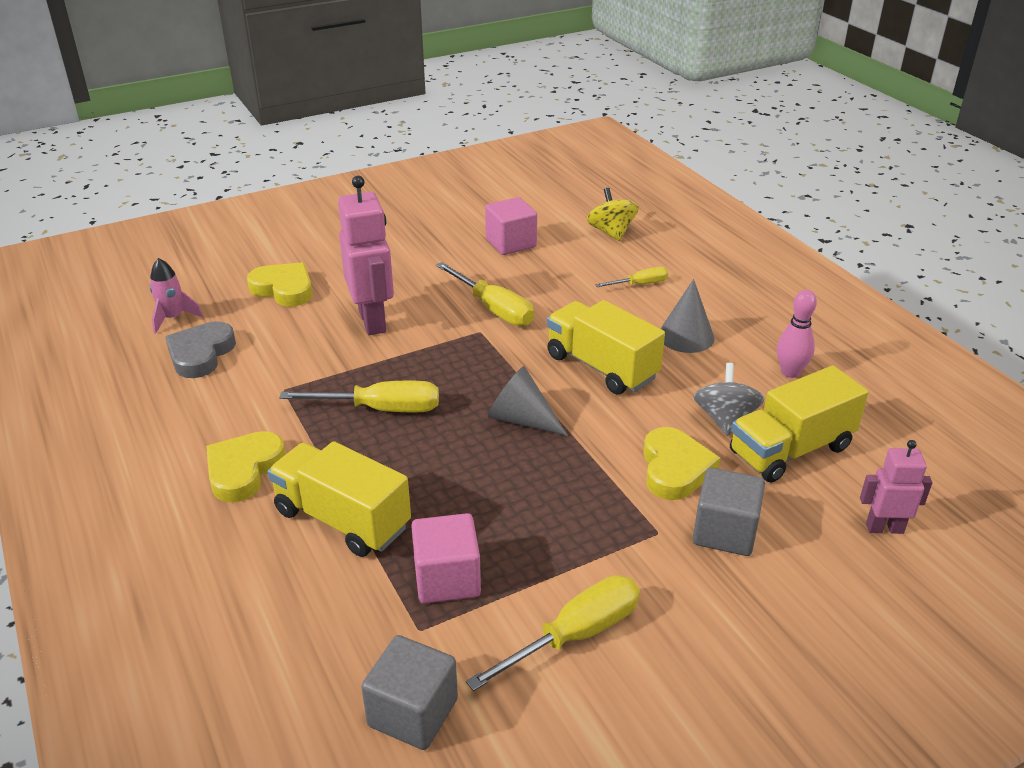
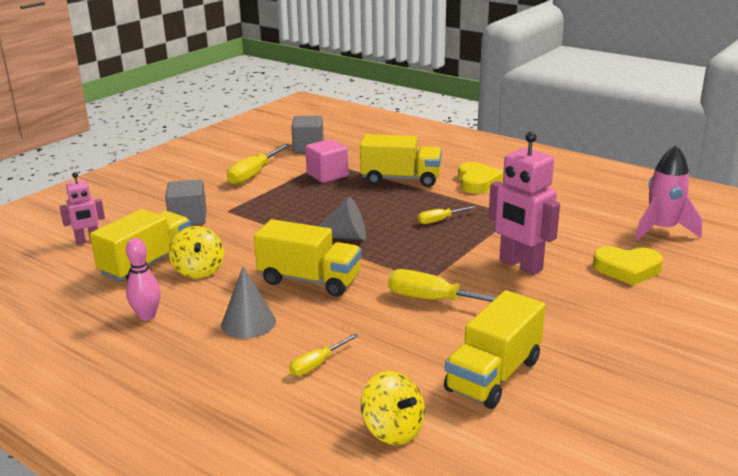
camera: 155 degrees right, 10 degrees down
pink rocket [150,258,203,334] -> pink rocket [635,145,702,241], size x1.57
grey heart [165,321,236,378] -> none
yellow screwdriver [279,381,439,412] -> yellow screwdriver [418,206,477,224], size x0.58
pink cube [485,197,537,255] -> yellow truck [444,290,545,409]
yellow heart [643,427,720,500] -> none
grey spinning top [693,363,765,436] -> yellow spinning top [169,226,224,279]

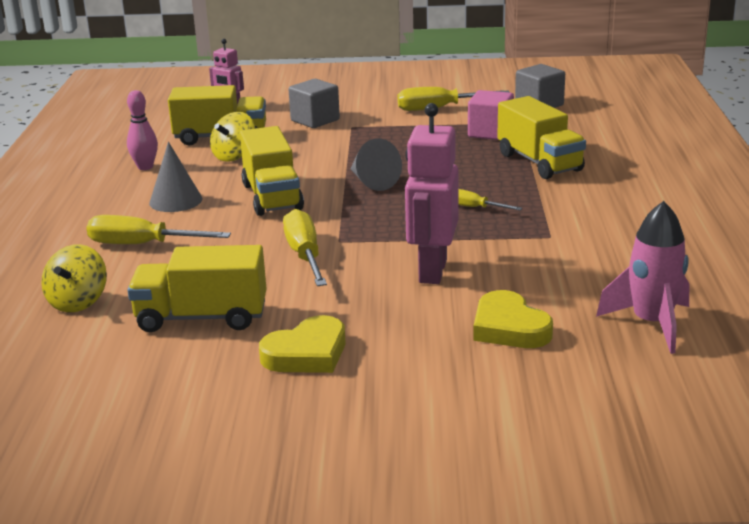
camera: 55 degrees right, 0 degrees up
yellow screwdriver [289,333,359,376] -> yellow screwdriver [86,215,231,244], size x1.73
yellow heart [458,162,504,194] -> yellow heart moved to [259,315,346,373]

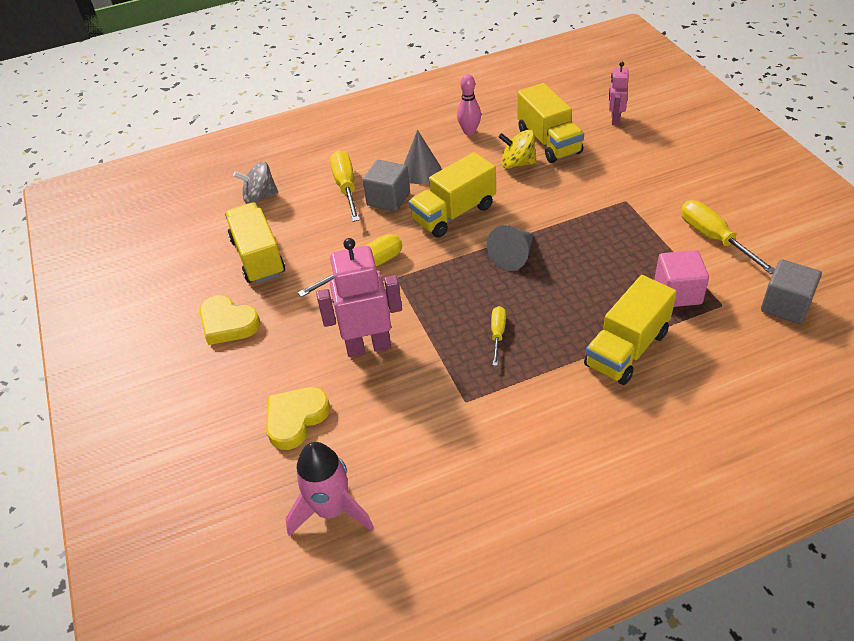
camera: 70 degrees right, 20 degrees up
yellow spinning top [41,244,107,312] -> grey spinning top [233,161,278,204]
grey cube [288,79,340,128] -> grey cube moved to [363,160,410,212]

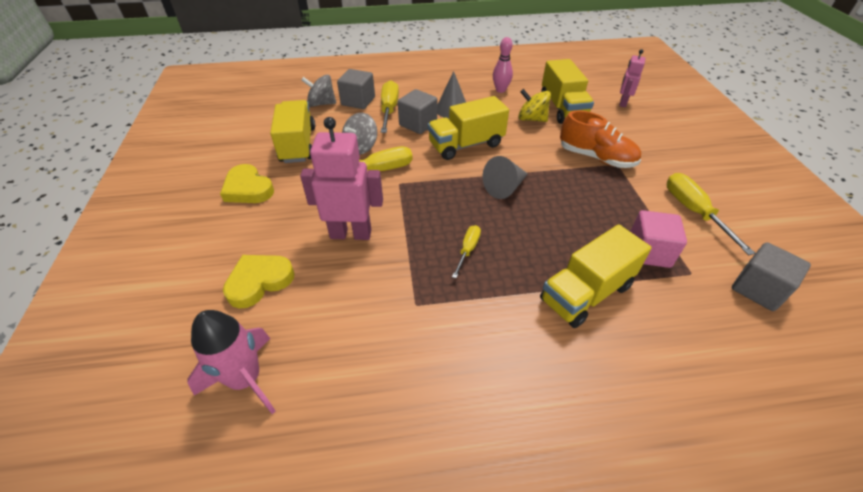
camera: 10 degrees right, 0 degrees up
none -> grey cube [337,69,375,109]
none -> grey spinning top [342,113,377,155]
none -> orange shoe [560,110,641,168]

